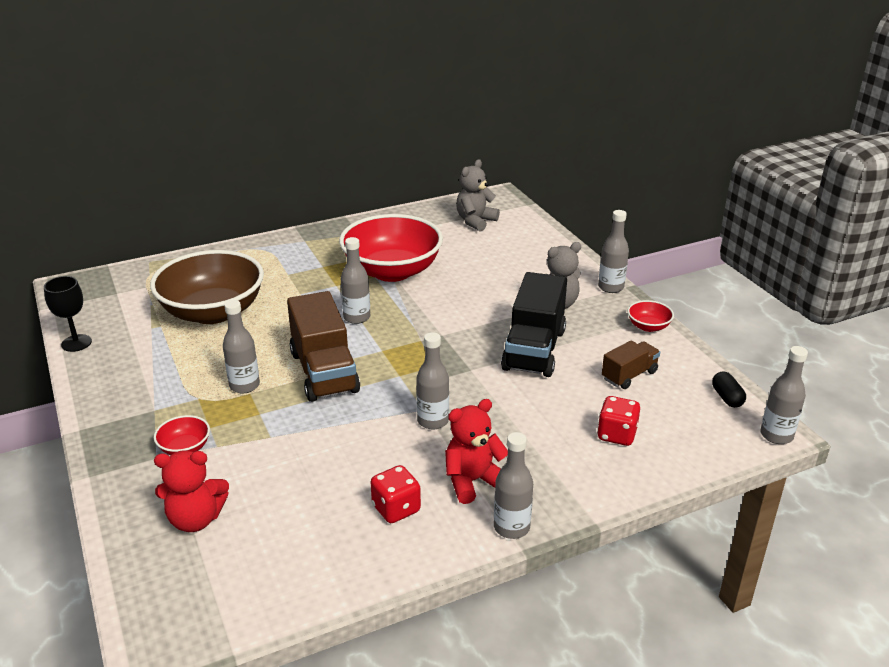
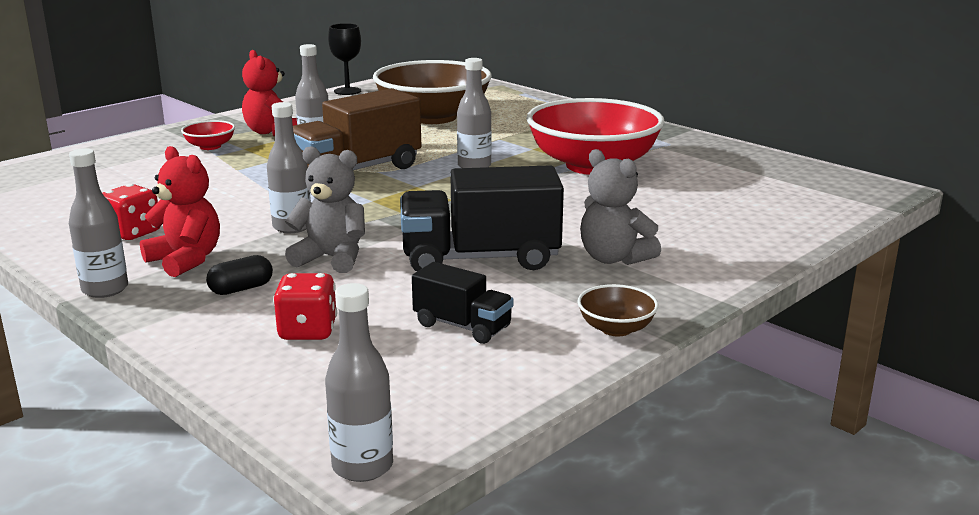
camera: 70 degrees right, 10 degrees down
red teddy bear [154,450,229,532] -> red teddy bear moved to [242,50,297,136]
grey teddy bear [456,159,500,232] -> grey teddy bear moved to [285,146,365,273]
grey bottle [598,210,629,293] -> none
brown truck [602,340,660,389] -> black truck [412,262,513,344]
red bowl [627,300,674,332] -> brown bowl [577,284,659,336]
black capsule [712,371,746,408] -> black capsule moved to [206,255,273,295]

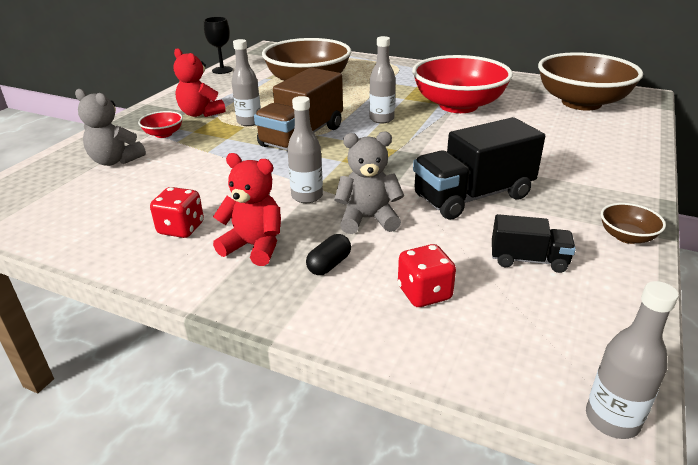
camera: 20 degrees left, 10 degrees up
grey bottle [69,148,128,298] -> none
grey teddy bear [580,149,661,265] -> grey teddy bear moved to [75,89,146,166]
none -> brown bowl [538,52,643,111]

